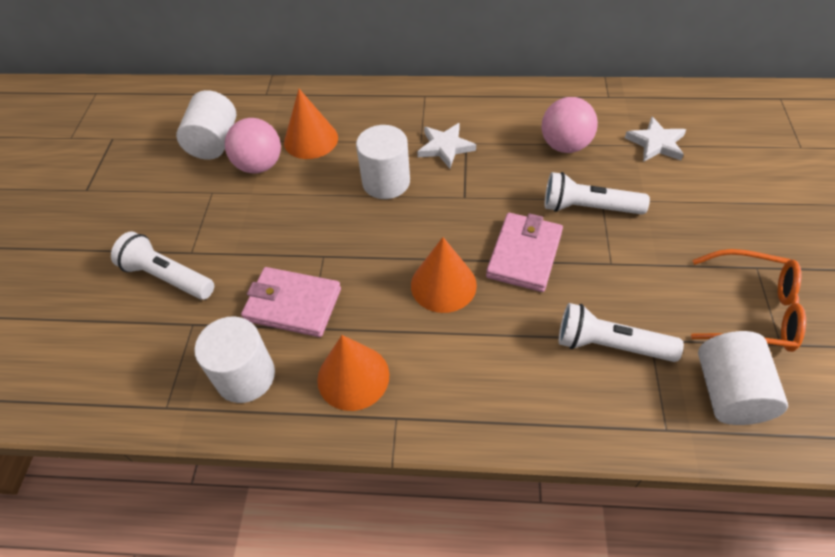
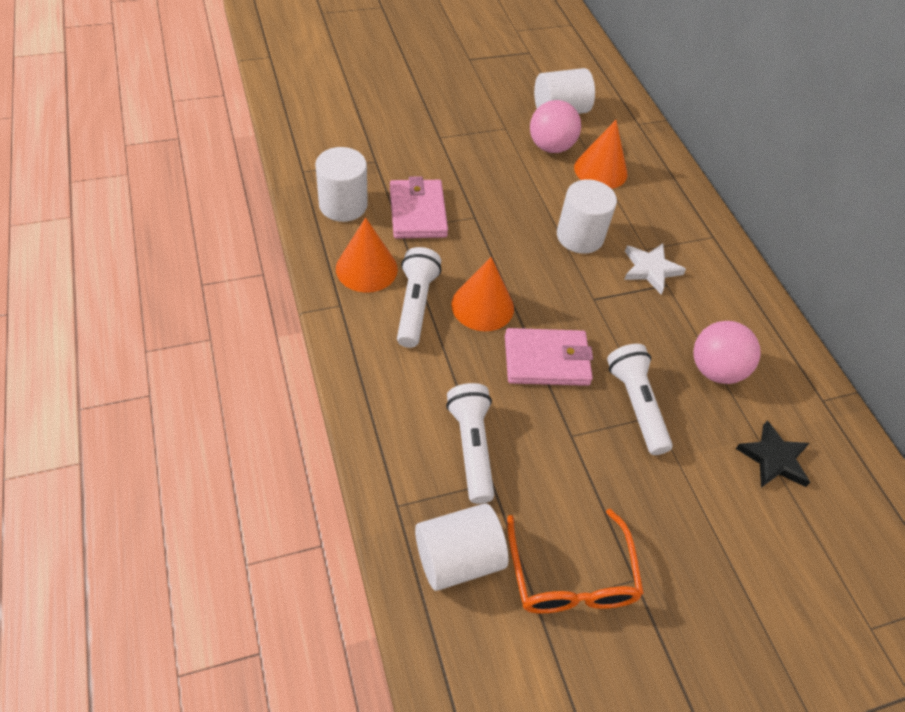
camera: 60 degrees right, 0 degrees up
white flashlight [111,231,214,300] -> white flashlight moved to [397,247,442,348]
white star [625,117,686,162] -> black star [736,420,810,488]

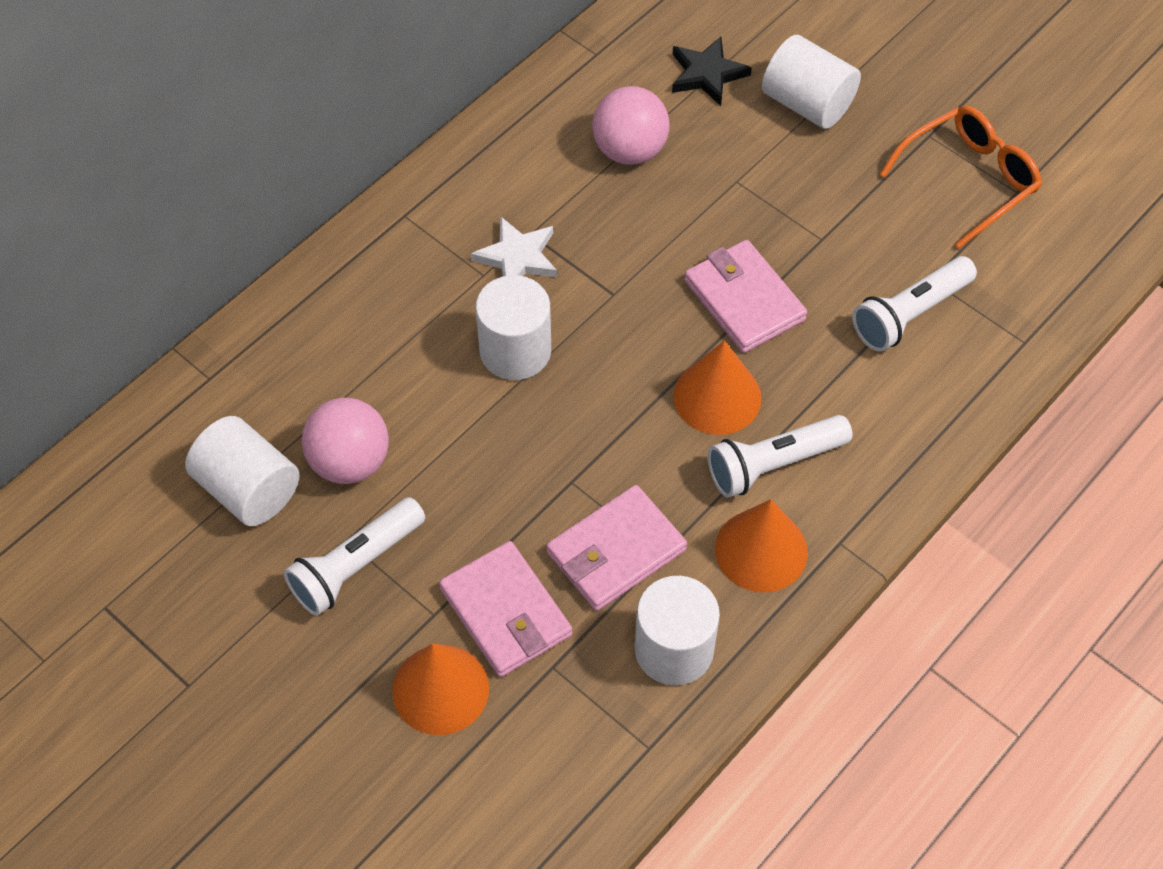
camera: 115 degrees left, 5 degrees up
white cylinder [415,503,508,591] -> white cylinder moved to [762,35,861,129]
orange cone [574,120,627,189] -> orange cone moved to [392,644,489,735]
white flashlight [607,344,673,455] -> white flashlight moved to [283,497,425,616]
none -> pink wallet [439,541,572,677]

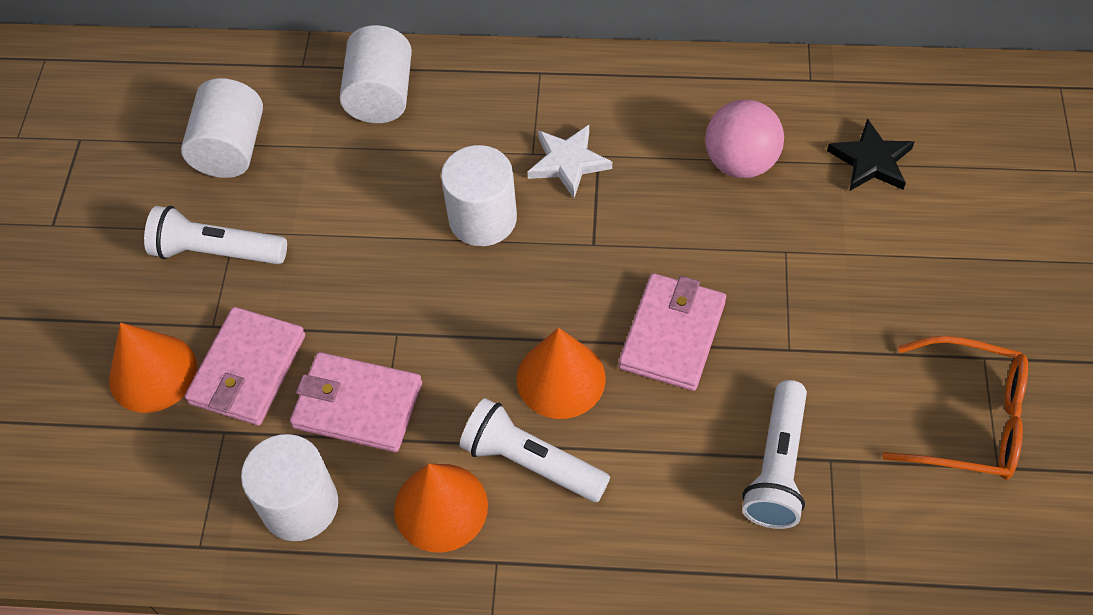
camera: 55 degrees right, 0 degrees up
pink ball [302,398,389,484] -> none
white cylinder [762,35,861,129] -> white cylinder moved to [340,25,412,123]
white flashlight [852,256,977,352] -> white flashlight turned 90 degrees counterclockwise [742,380,807,529]

